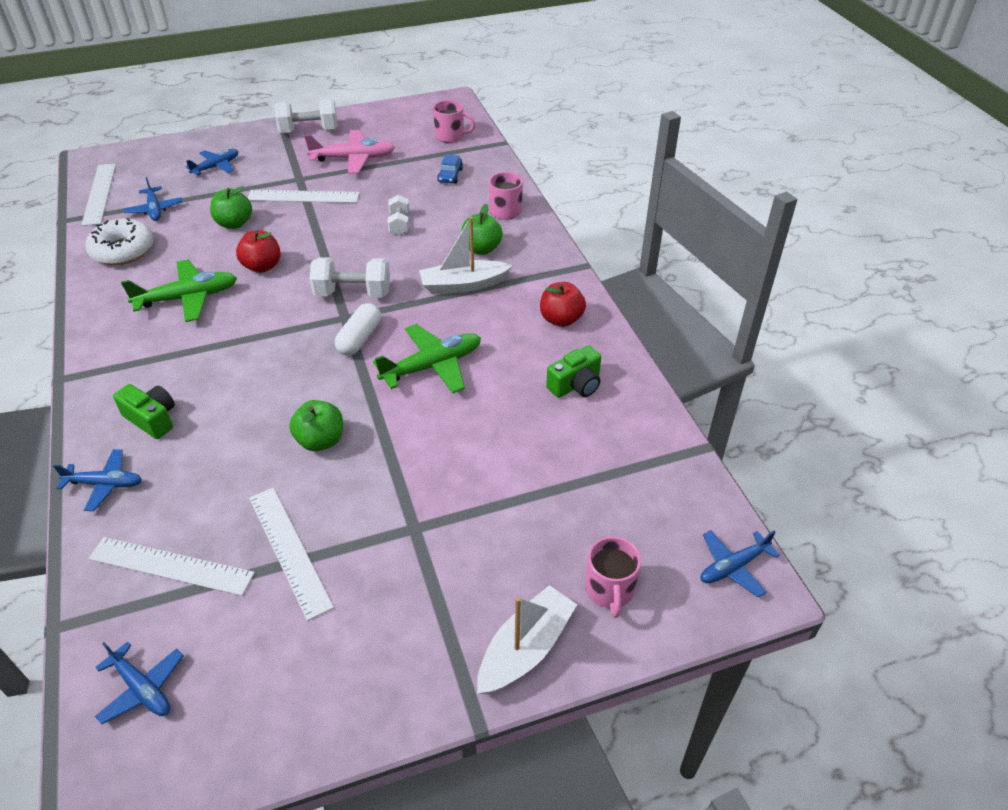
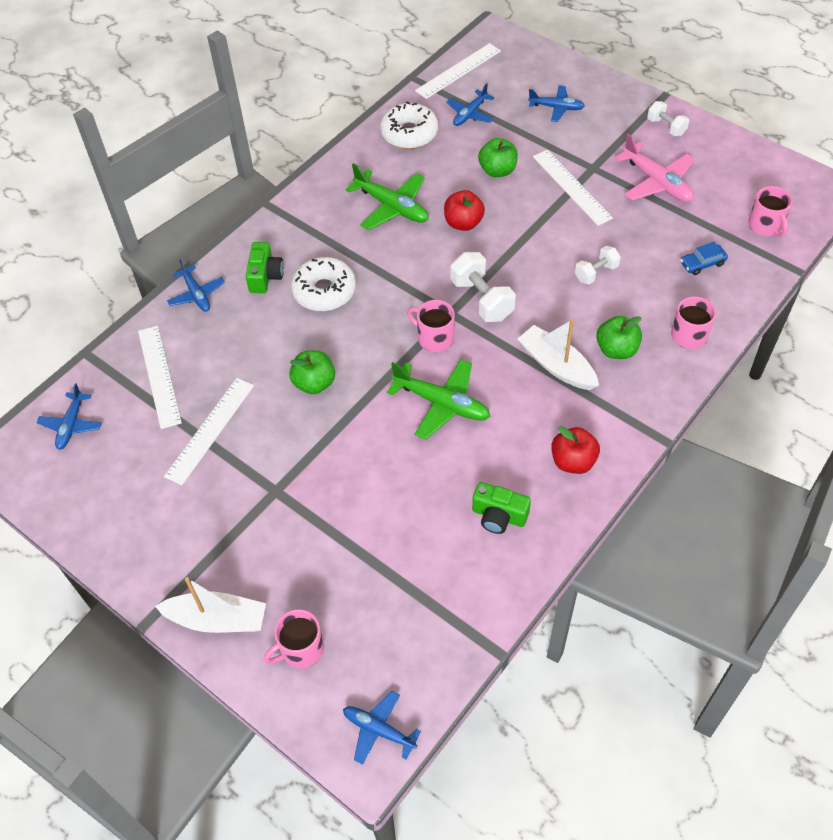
camera: 60 degrees right, 10 degrees up
white dumbbell [274,99,338,133] -> white dumbbell [647,101,689,136], size x0.62
white capsule [335,303,381,356] -> pink mug [407,300,455,352]
none -> white donut [291,257,356,311]

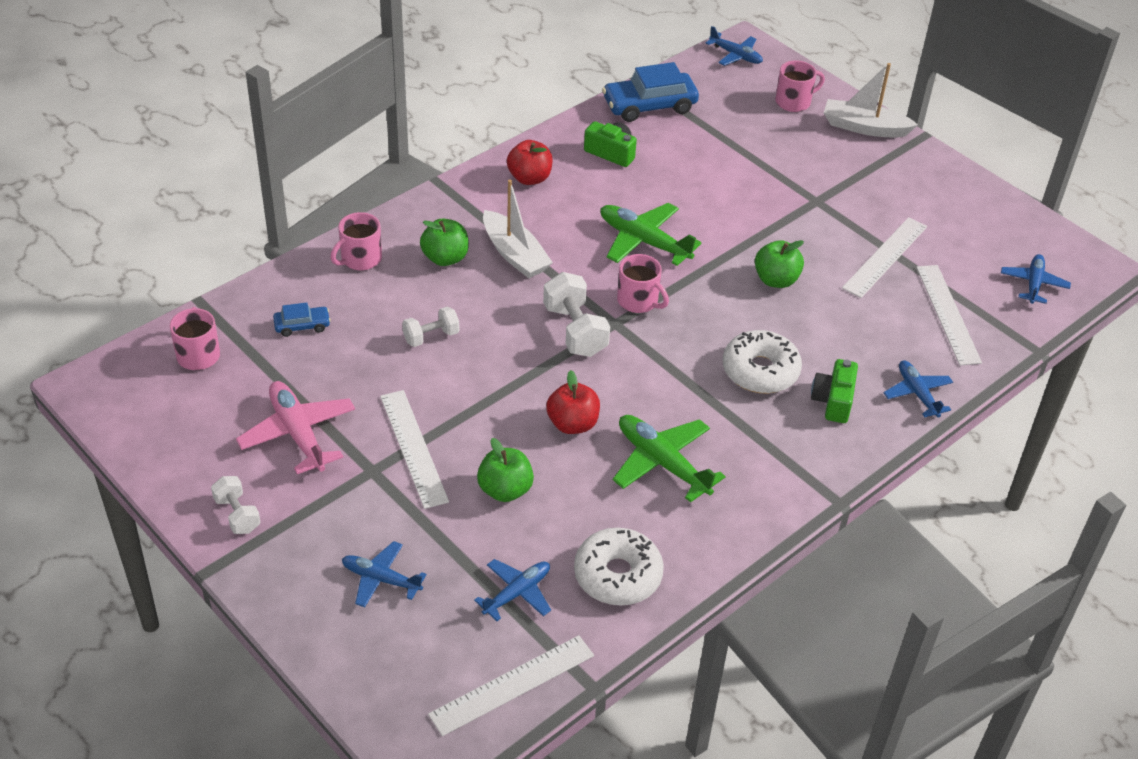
camera: 175 degrees left, 10 degrees down
none -> blue car [602,62,699,122]

